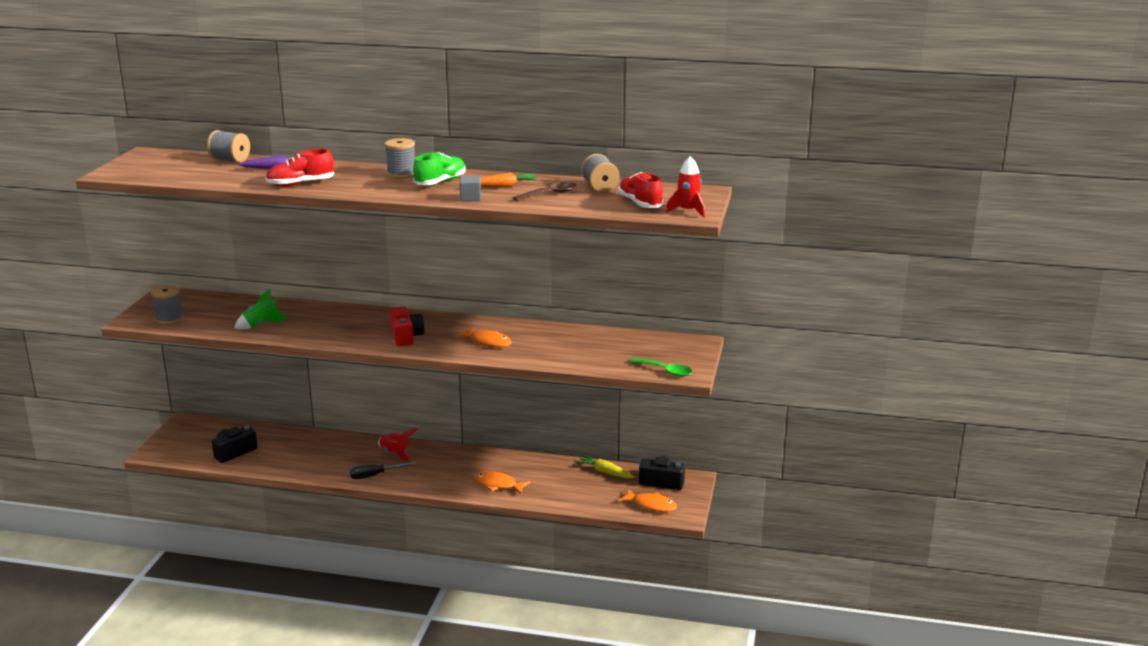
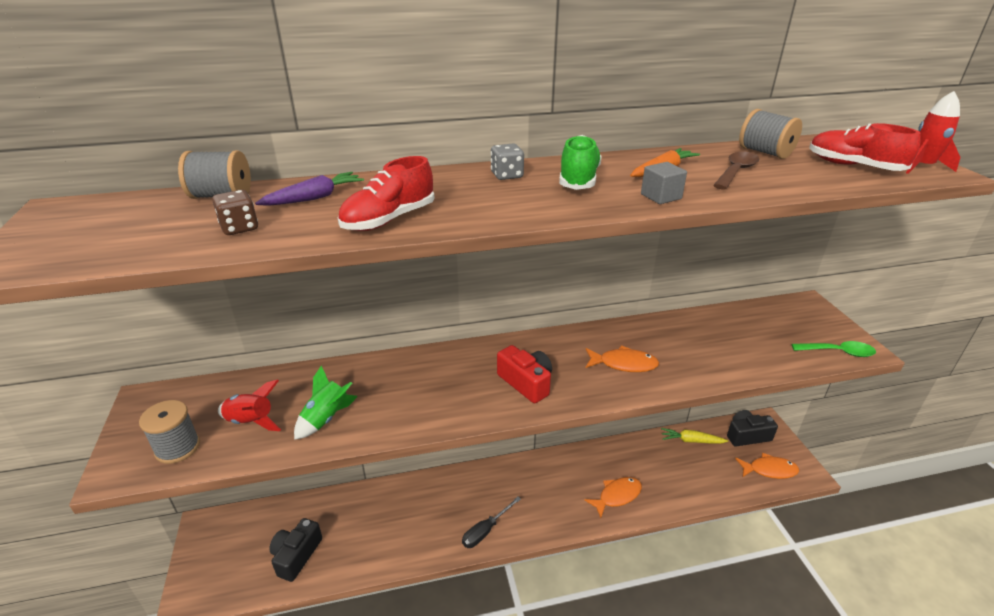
camera: 25 degrees left, 10 degrees up
red rocket [378,428,417,461] -> red rocket moved to [218,380,281,431]
grey spool [385,138,415,178] -> grey dice [491,144,524,180]
orange fish [474,471,531,494] -> orange fish turned 150 degrees clockwise [584,477,642,518]
none -> brown dice [212,190,258,235]

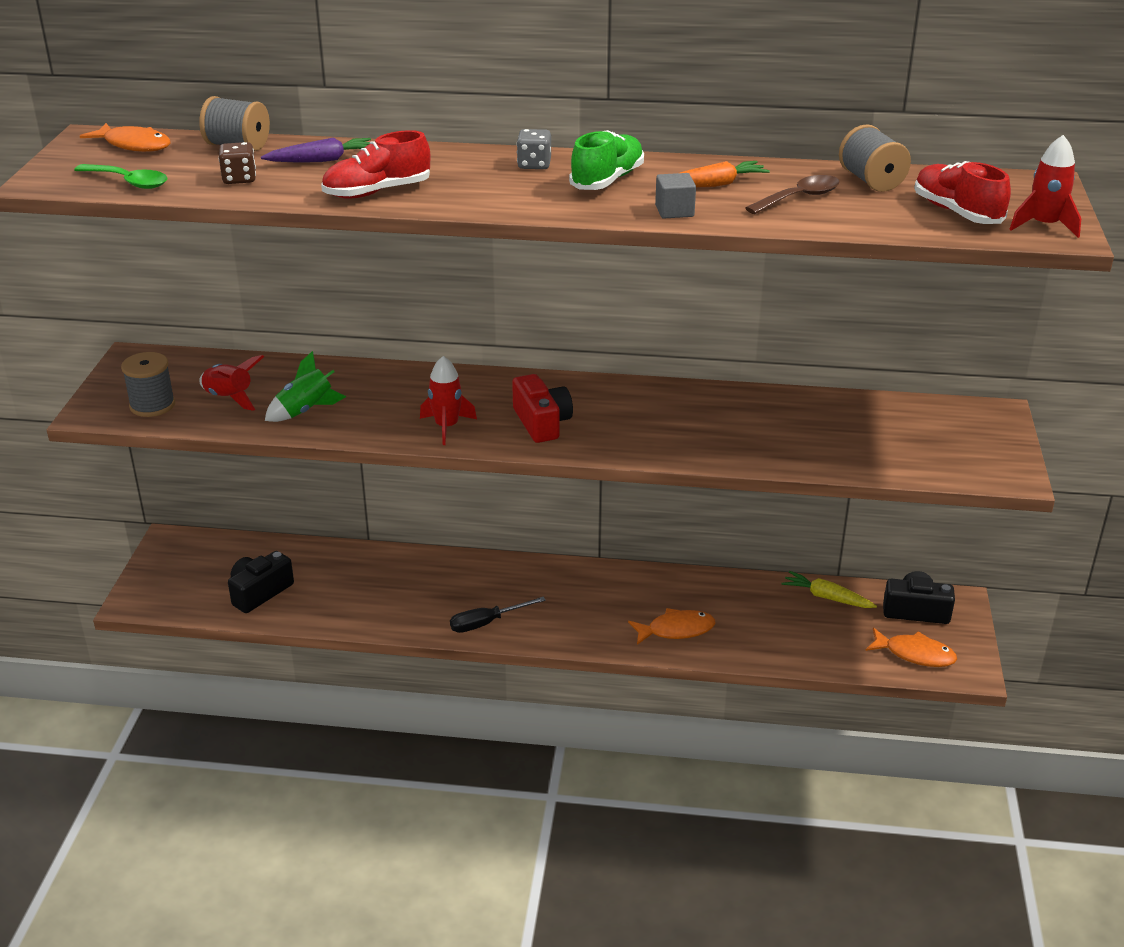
camera: 20 degrees right, 0 degrees up
orange fish [586,345,659,372] -> orange fish moved to [80,123,171,152]
green spoon [792,341,876,357] -> green spoon moved to [74,164,168,189]
none -> red rocket [420,356,477,445]

